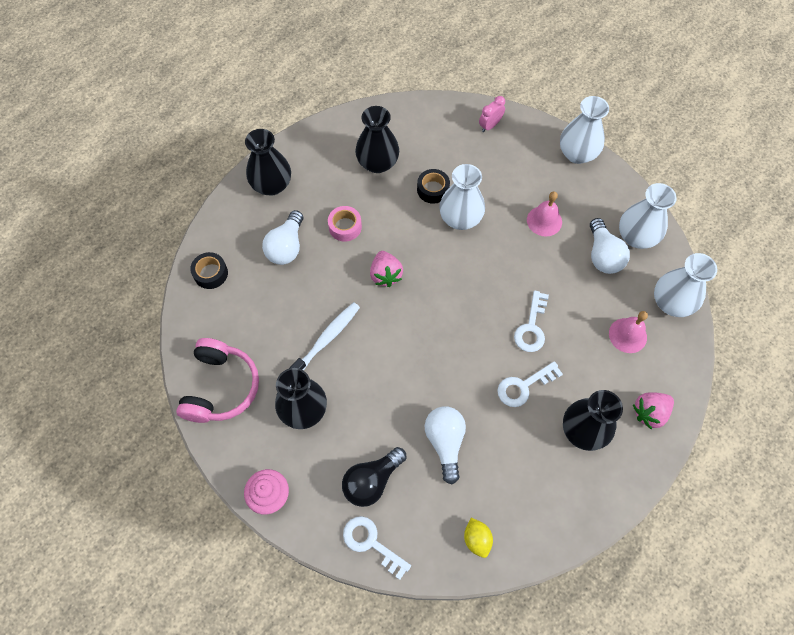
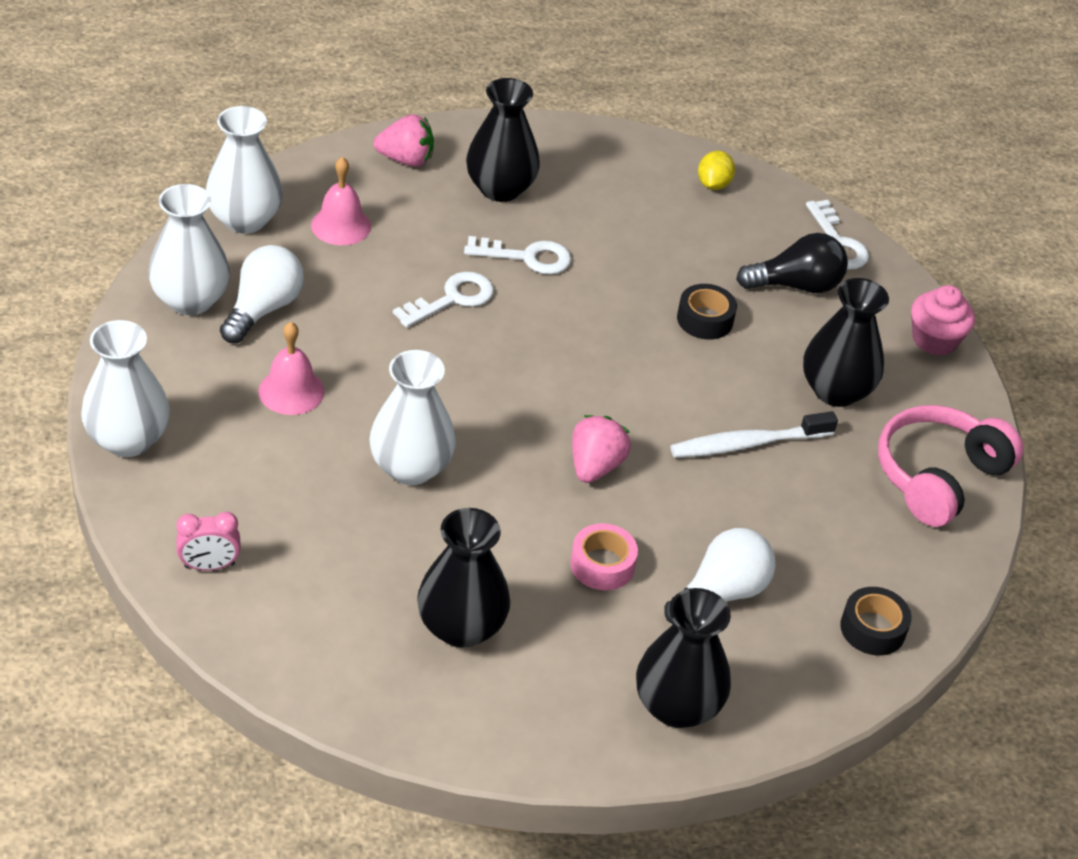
camera: 150 degrees left, 20 degrees down
black tape [417,169,450,204] -> black tape moved to [677,284,737,340]
white light bulb [425,406,466,484] -> none

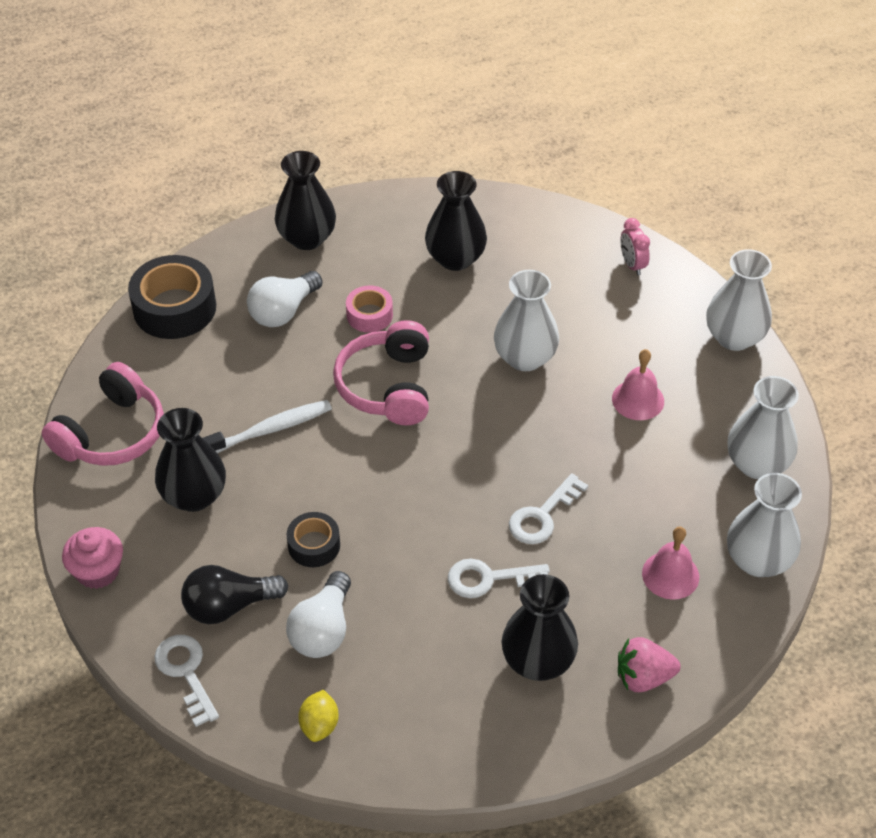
camera: 175 degrees right, 5 degrees up
pink clock [176,512,241,571] -> pink clock turned 90 degrees counterclockwise [620,218,650,276]
white light bulb [220,245,304,343] -> white light bulb moved to [286,571,351,658]
pink strawberry [572,415,631,483] -> pink headphones [333,320,429,425]
black tape [840,587,912,655] -> black tape [128,255,216,339], size x1.79

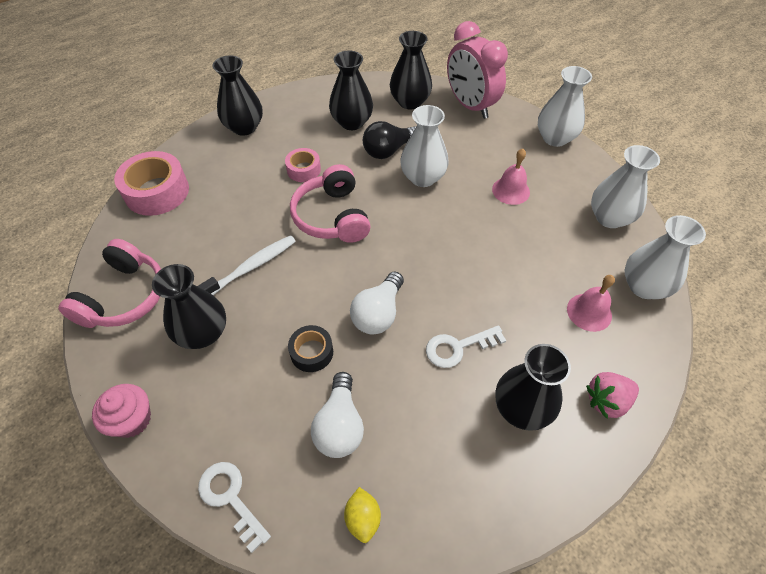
camera: 15 degrees left, 5 degrees up
black tape [128,255,216,339] -> pink tape [114,151,189,216]
black light bulb [181,565,288,624] -> black light bulb moved to [363,121,416,159]
white light bulb [247,271,323,327] -> white light bulb moved to [350,272,404,335]
white key [509,473,588,544] -> none
pink clock [620,218,650,276] -> pink clock [447,21,508,119], size x2.24
none -> black vase [390,31,432,110]

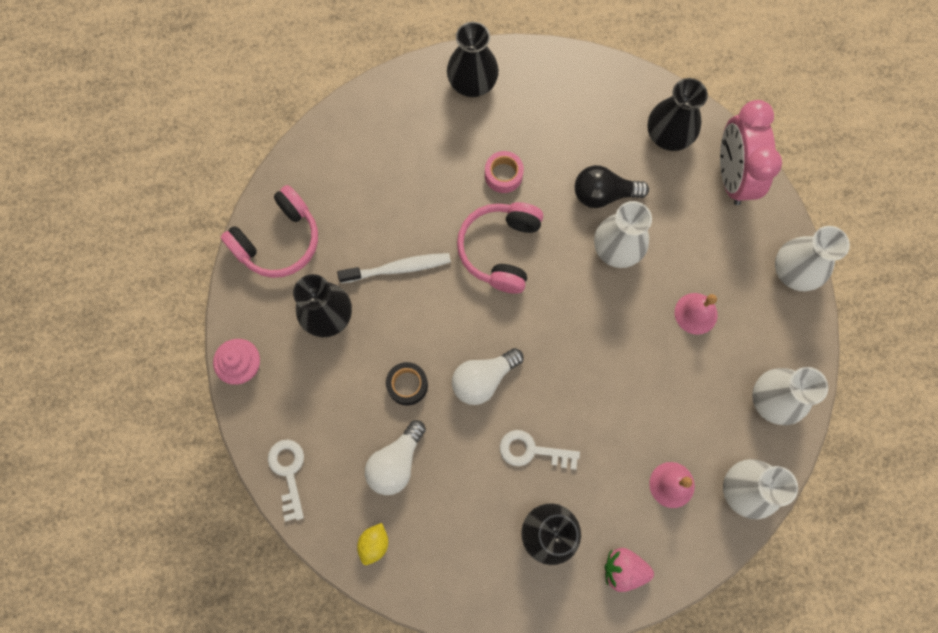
camera: 30 degrees right, 20 degrees up
pink tape [114,151,189,216] -> none
black vase [329,50,373,130] -> none

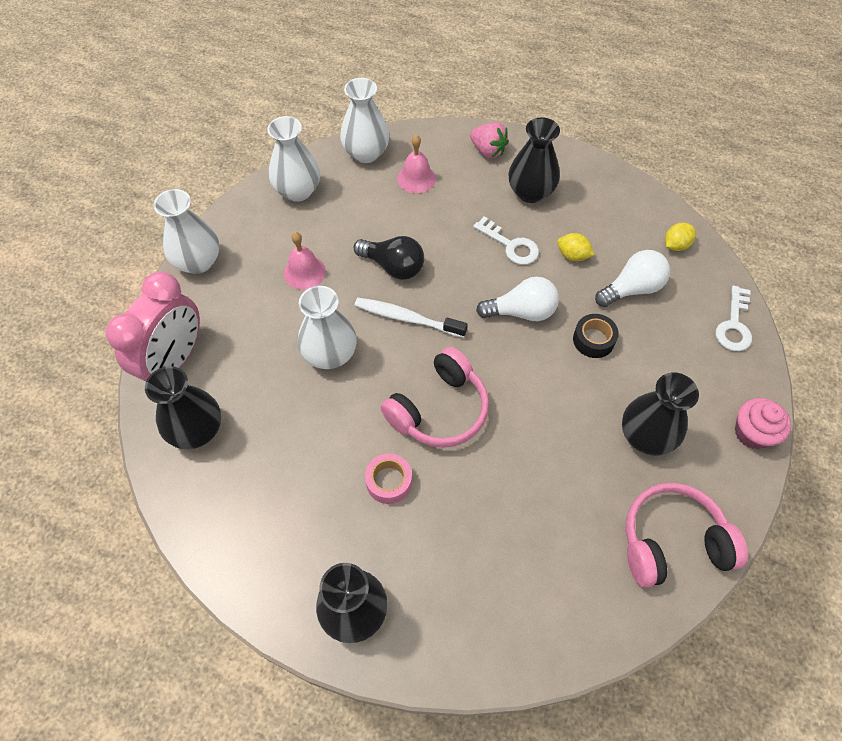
camera: 150 degrees left, 15 degrees down
white toothbrush [337,253,451,283] -> white toothbrush moved to [354,298,468,338]
black light bulb [575,165,649,208] -> black light bulb moved to [353,236,424,280]
none -> yellow lemon [557,233,594,261]

